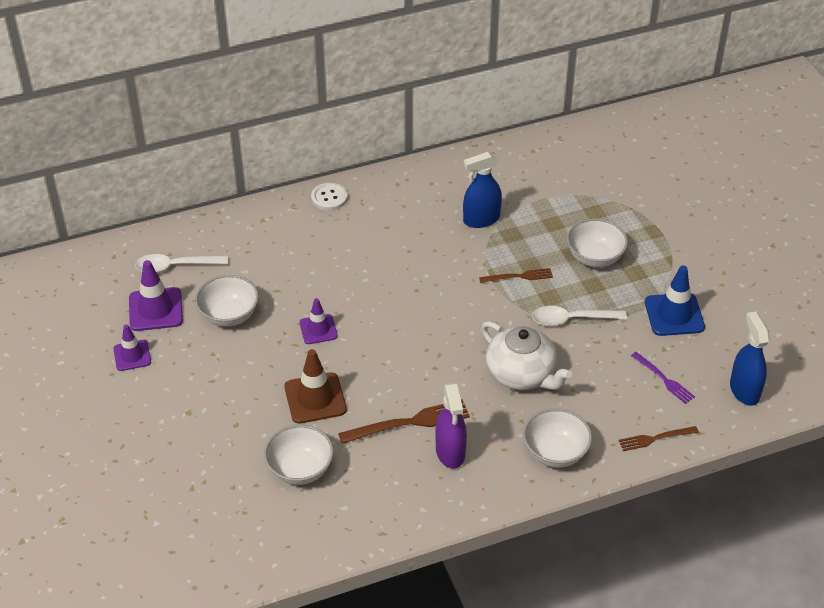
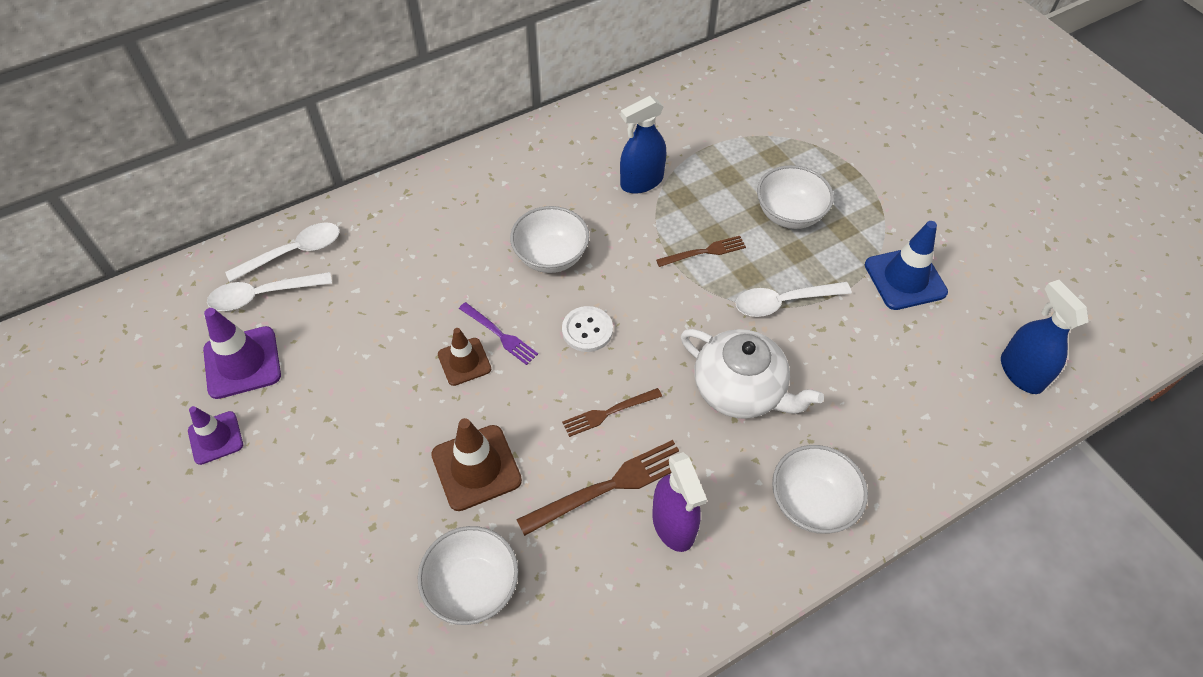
camera: 10 degrees left, 10 degrees up
white bowl [195,275,259,327] -> white bowl moved to [510,206,589,273]
purple traffic cone [299,298,338,344] -> brown traffic cone [438,328,491,386]
white button [311,183,348,210] -> white button moved to [562,306,613,352]
brown fork [619,426,699,451] -> brown fork moved to [562,388,662,437]
purple fork [631,352,695,404] -> purple fork moved to [459,302,538,365]
none -> white spoon [225,222,340,282]

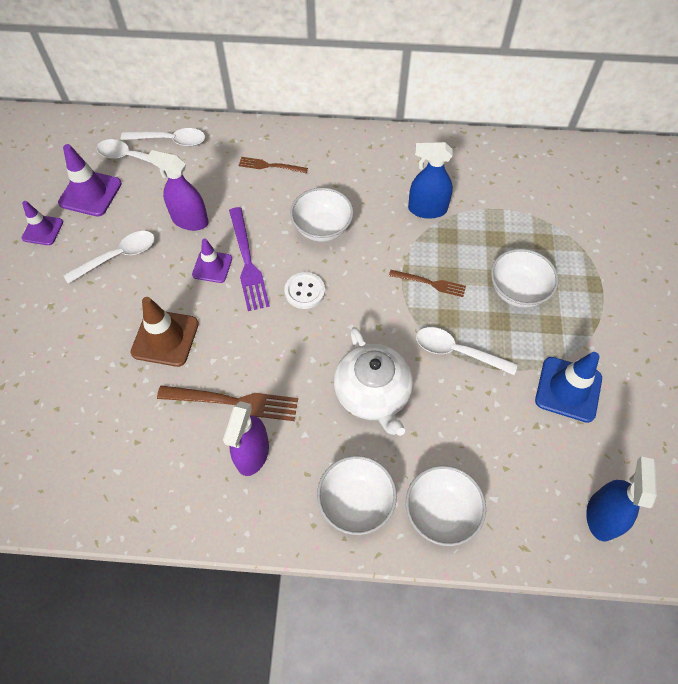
camera: 35 degrees right, 5 degrees up
white bowl [418,526,518,625] -> white bowl moved to [406,466,486,546]
brown traffic cone [438,328,491,386] -> purple traffic cone [192,238,232,283]
purple fork [459,302,538,365] -> purple fork [229,207,270,311], size x1.65
brown fork [562,388,662,437] -> brown fork moved to [238,157,308,174]
none -> white spoon [63,231,155,284]
none -> purple spray bottle [147,150,208,231]

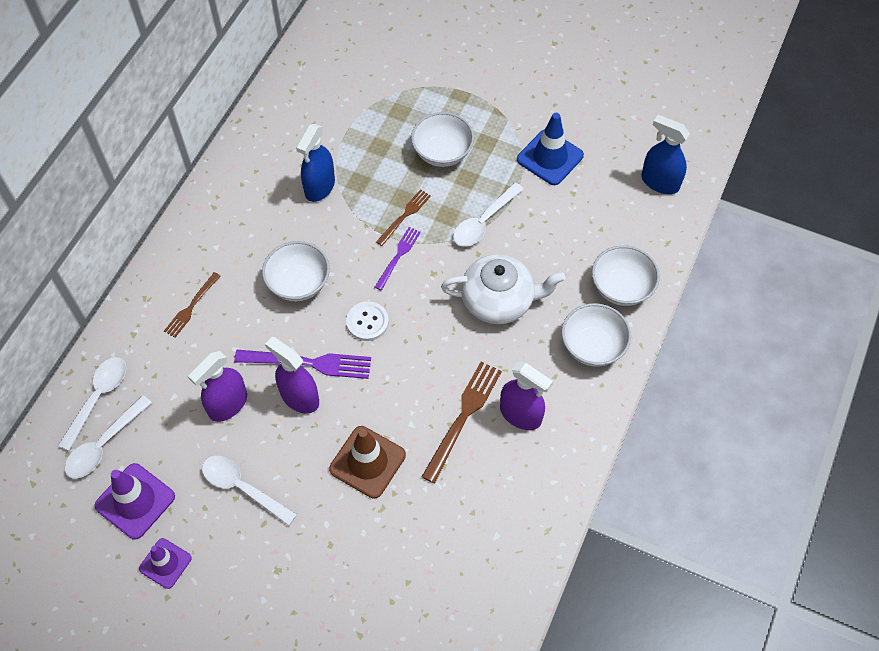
camera: 70 degrees left, 0 degrees up
white spoon [63,231,155,284] -> white spoon turned 45 degrees counterclockwise [202,456,297,526]
purple traffic cone [192,238,232,283] -> purple spray bottle [265,337,319,414]
none -> purple fork [375,227,421,291]

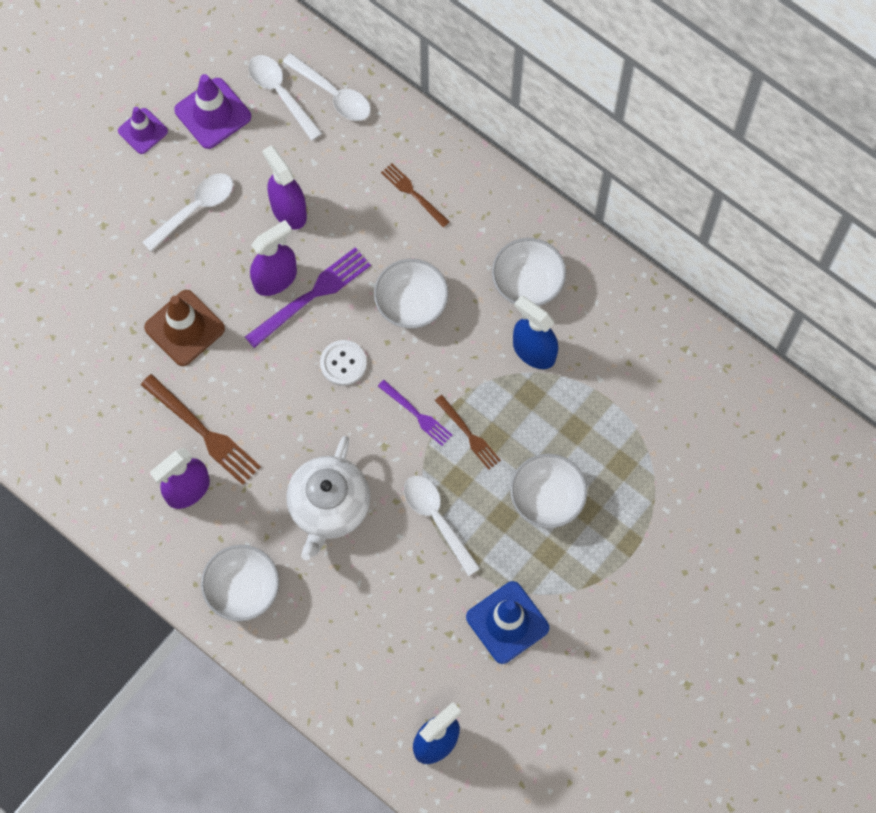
camera: 105 degrees right, 10 degrees up
purple fork [234,350,371,379] -> purple fork turned 150 degrees counterclockwise [245,247,371,348]
white bowl [592,245,660,306] -> white bowl moved to [492,238,566,306]

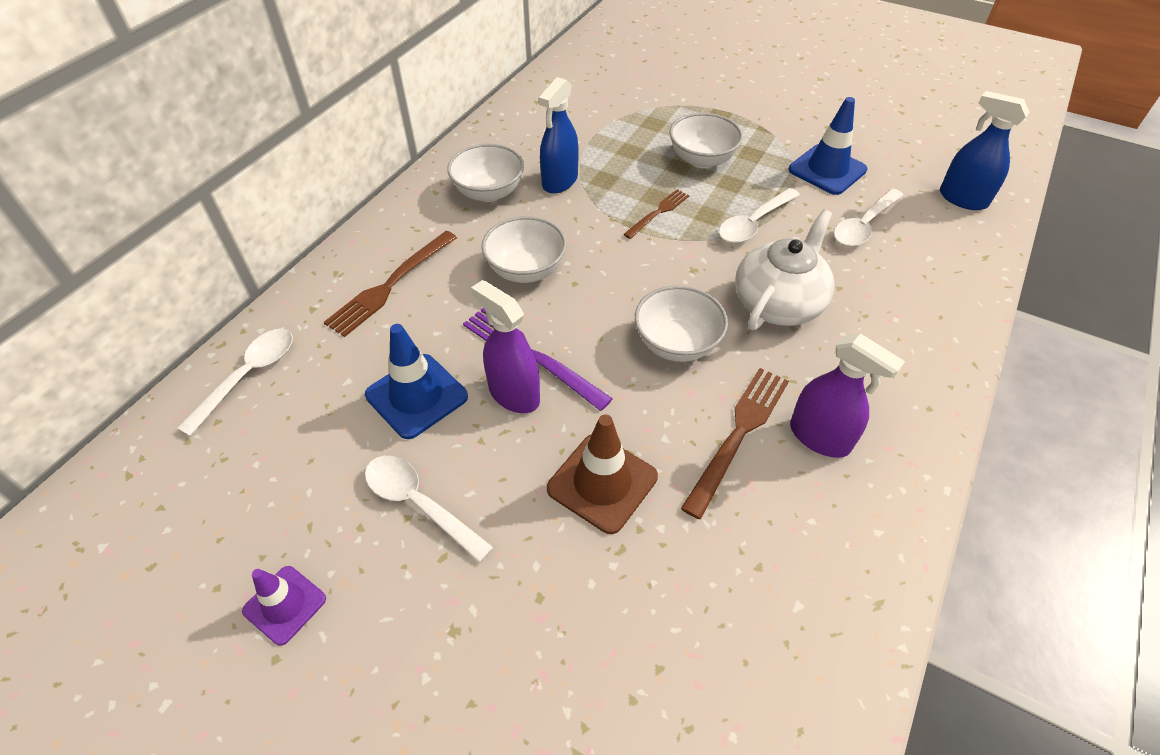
camera: 100 degrees left, 20 degrees down
purple traffic cone [174,74,251,149] -> none
white bowl [201,545,279,621] -> white bowl moved to [635,286,728,362]
white spoon [248,55,322,141] -> white spoon moved to [833,188,903,246]
purple spray bottle [262,145,307,230] -> blue traffic cone [365,324,468,439]
white teapot [286,436,370,561] -> white teapot turned 60 degrees counterclockwise [735,209,835,330]
white button [320,340,367,386] -> none
purple fork [378,380,452,446] -> none
brown fork [381,163,450,227] -> brown fork [324,231,457,337], size x1.65

